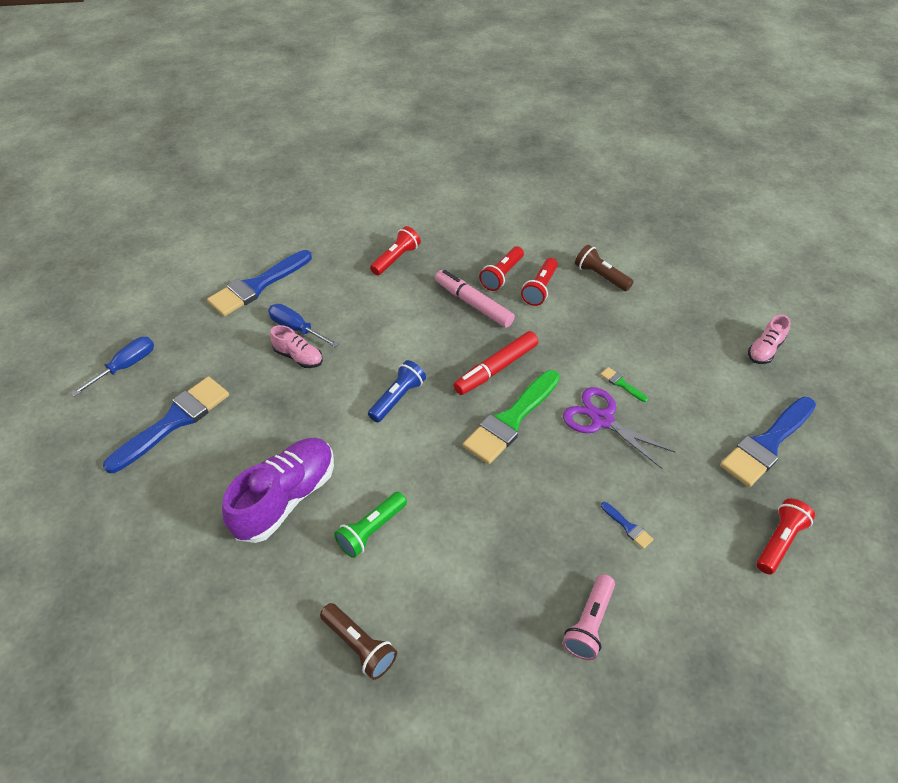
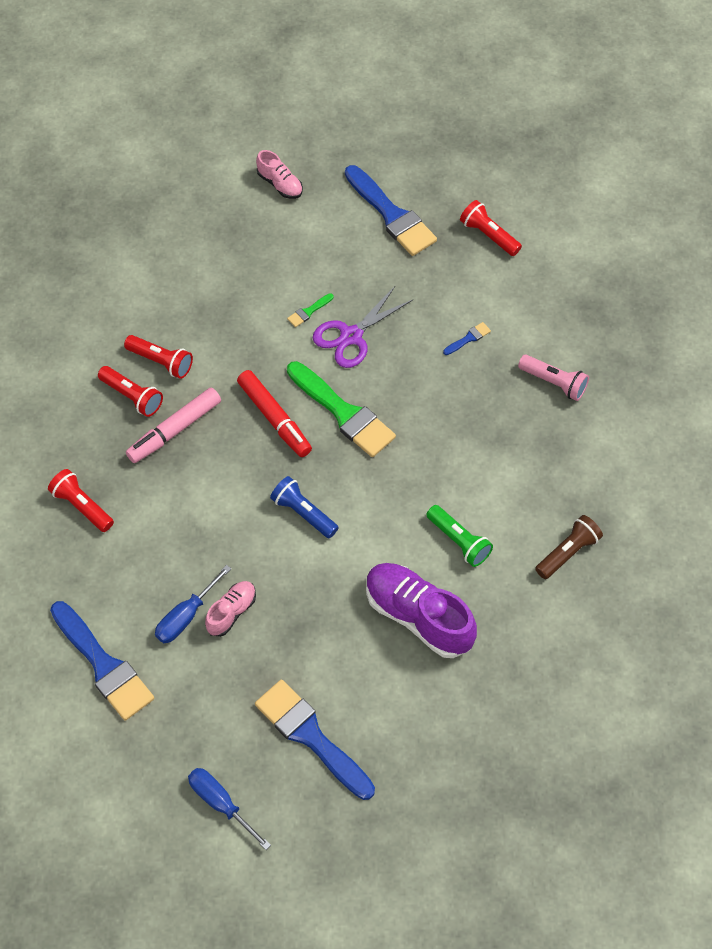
camera: 85 degrees left, 10 degrees up
brown flashlight [575,244,634,291] -> none

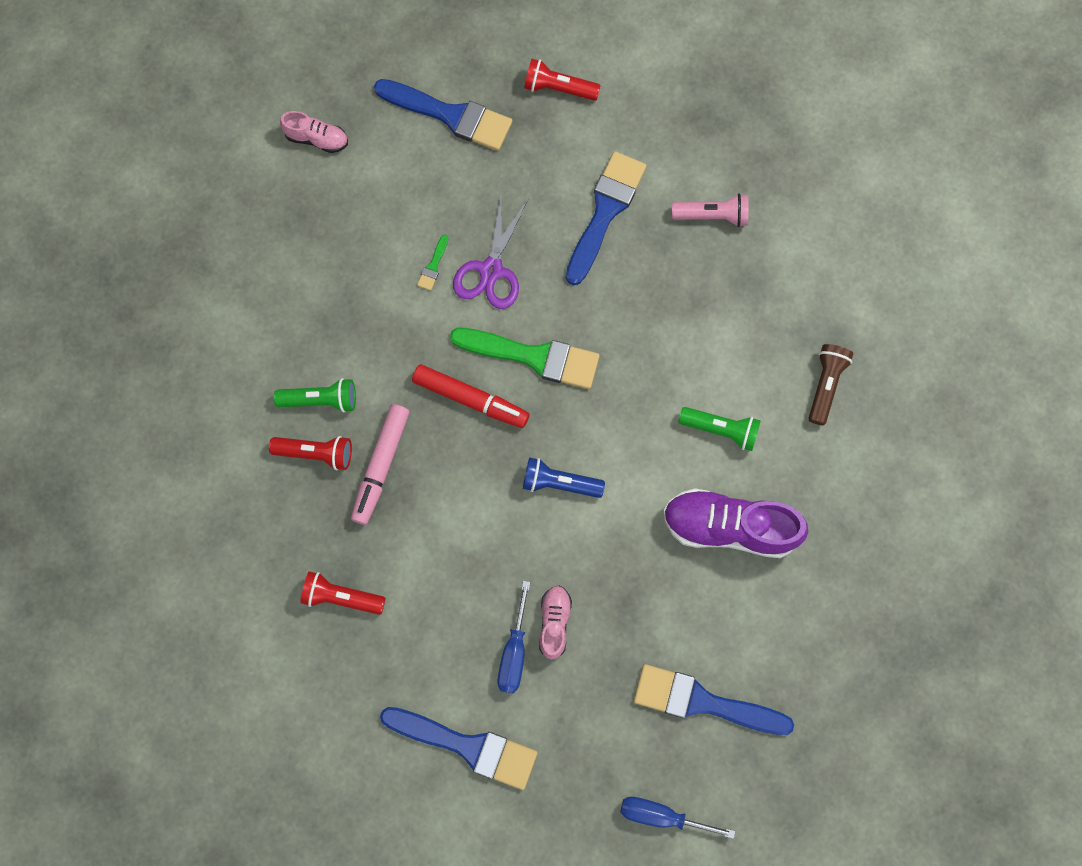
camera: 30 degrees left, 15 degrees up
red flashlight [124,335,193,379] -> green flashlight [274,378,356,413]
blue brush [443,322,491,355] -> blue brush [566,151,647,285], size x2.45

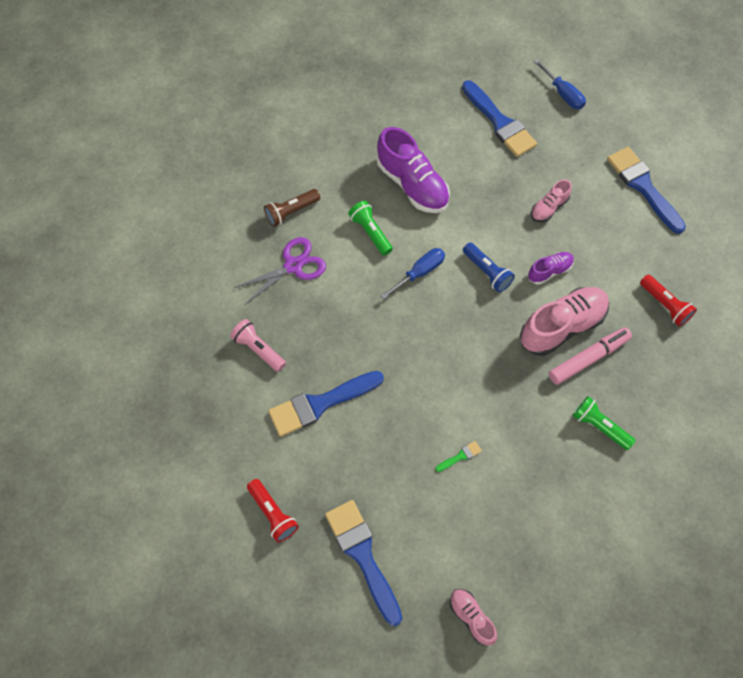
camera: 140 degrees left, 10 degrees down
red flashlight [269,436,352,471] -> none
red marker [412,364,529,428] -> none
green brush [450,328,600,389] -> none
purple scissors [453,197,528,309] -> purple scissors moved to [234,237,326,305]
blue screwdriver [498,581,530,693] -> blue screwdriver moved to [381,248,445,299]
none -> pink shoe [520,287,609,356]
none -> purple shoe [528,252,574,285]

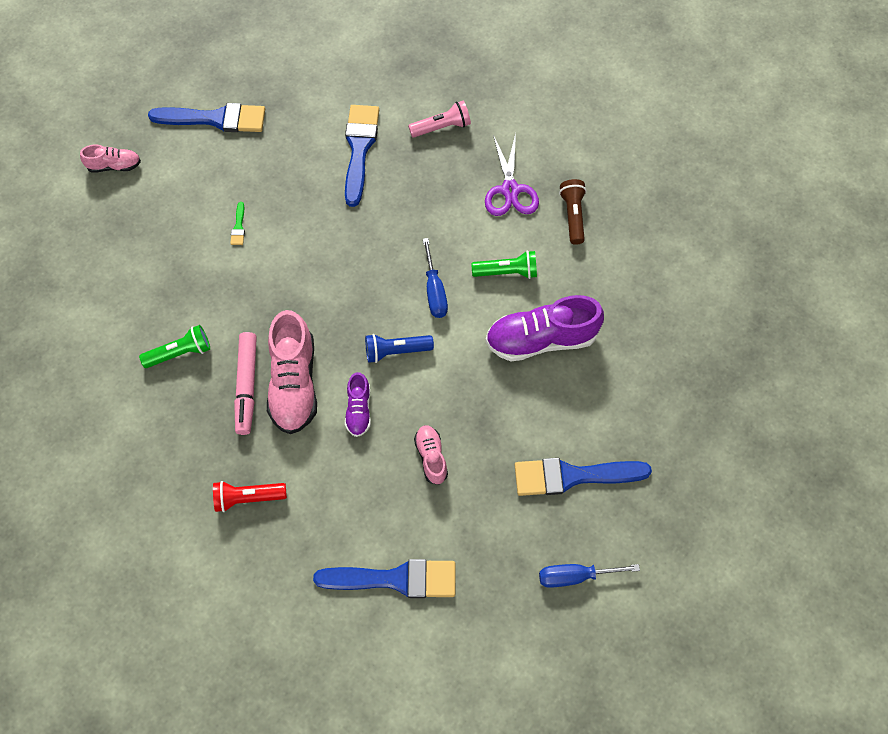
camera: 120 degrees right, 0 degrees up
red flashlight [247,479,299,542] -> none

